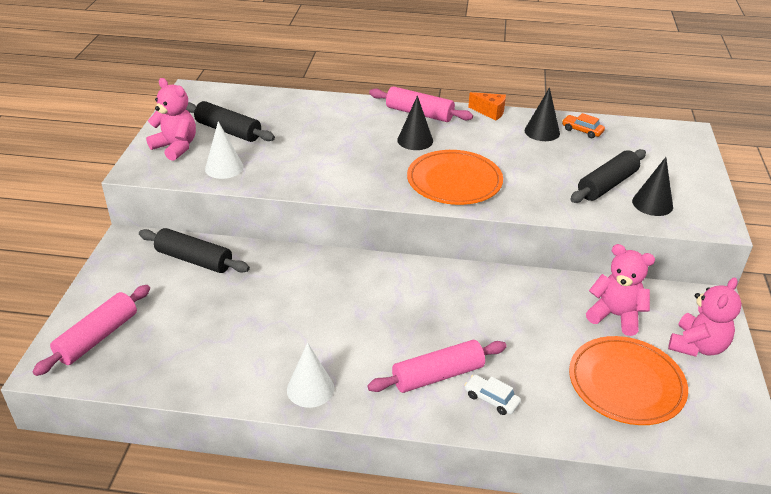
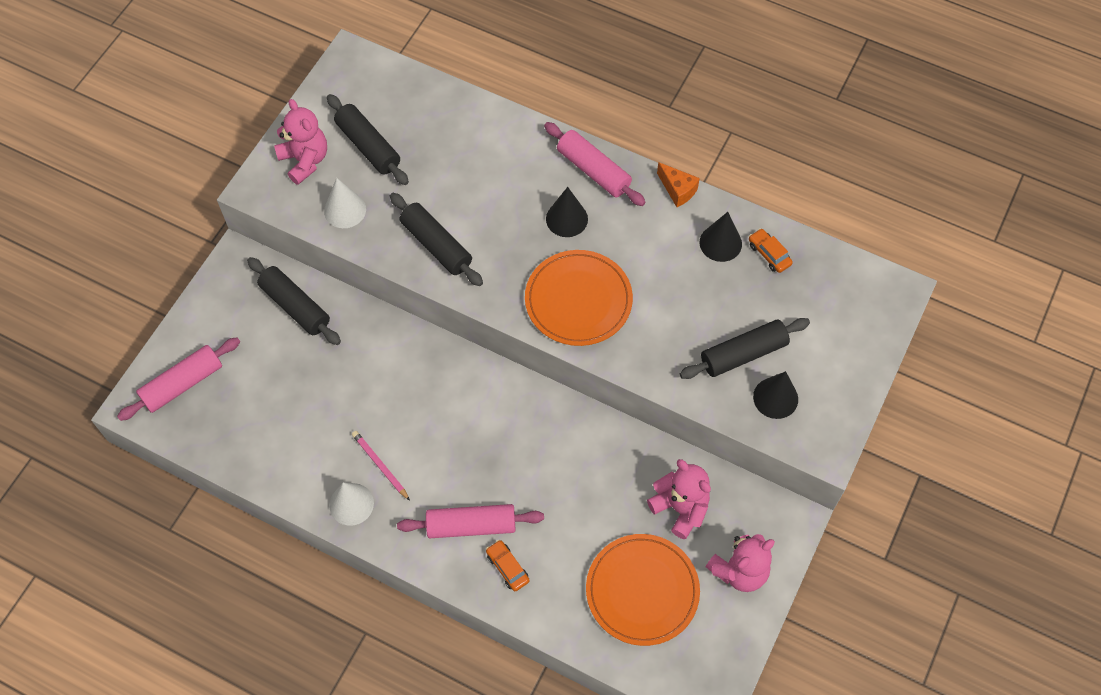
camera: 20 degrees right, 25 degrees up
white car [464,375,521,415] -> orange car [486,540,530,591]
none -> pink pencil [352,431,410,501]
none -> black rolling pin [390,193,483,286]

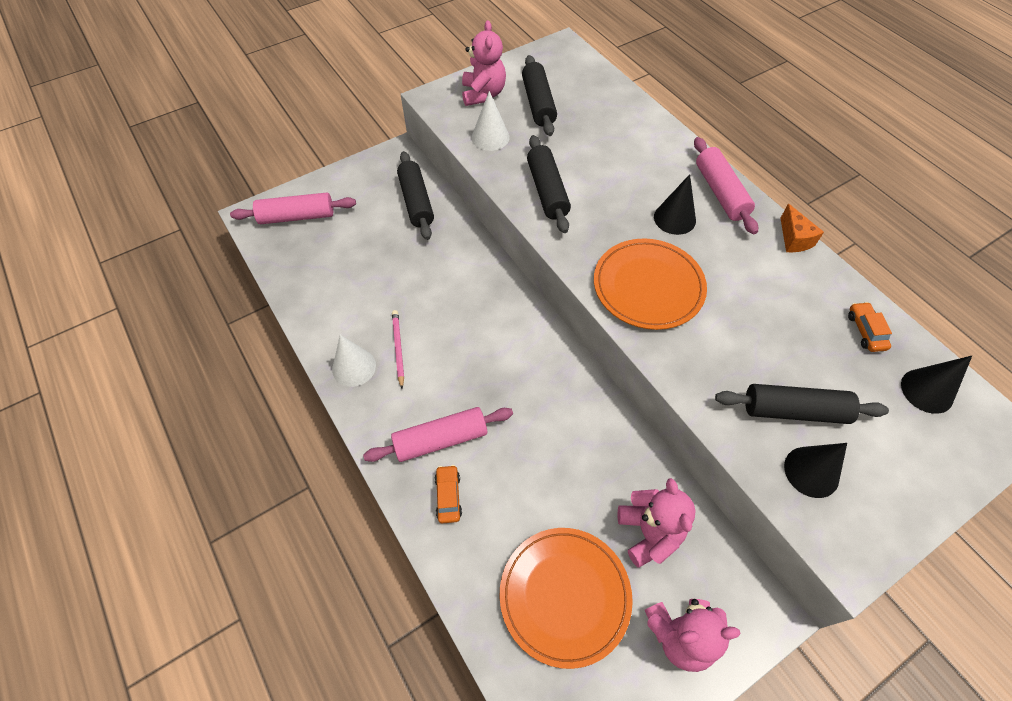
camera: 30 degrees right, 5 degrees down
pink rolling pin [397,504,544,538] -> pink rolling pin turned 45 degrees counterclockwise [363,407,513,462]
black cone [699,212,742,262] -> black cone moved to [901,356,972,414]

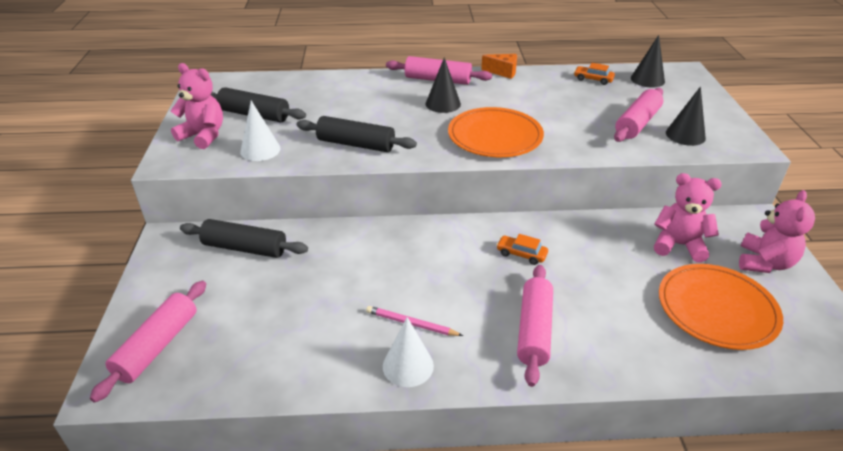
camera: 60 degrees left, 20 degrees down
orange car [435,465,462,523] -> orange car moved to [496,234,548,265]
black rolling pin [715,384,889,424] -> pink rolling pin [614,88,663,142]

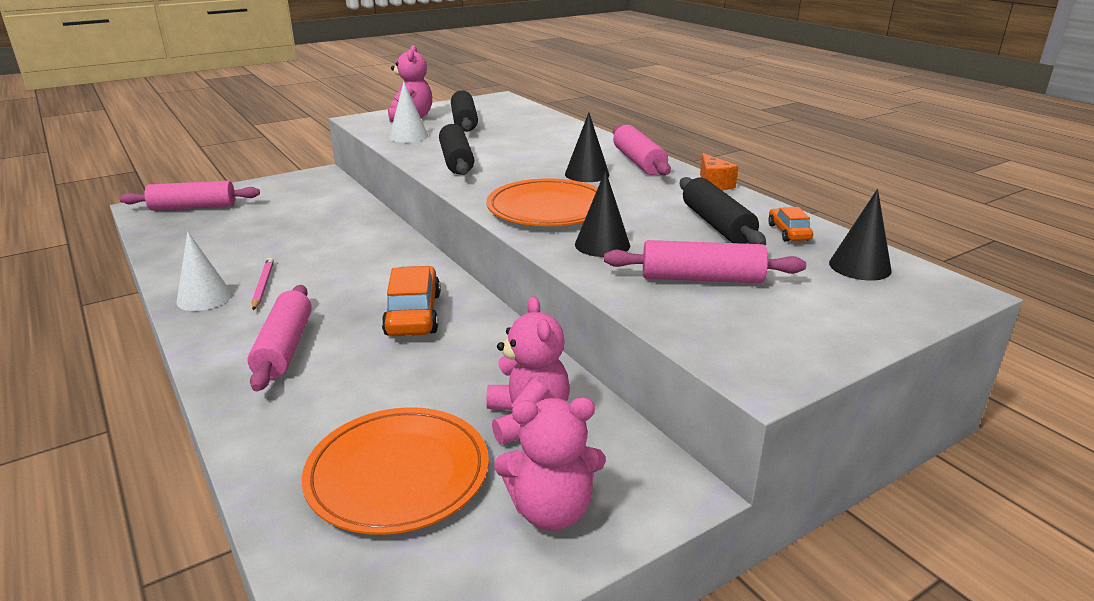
camera: 60 degrees right, 10 degrees down
black rolling pin [180,219,308,258] -> black rolling pin moved to [680,177,766,246]
orange car [496,234,548,265] -> orange car [382,266,441,336], size x1.87
pink rolling pin [517,265,553,387] -> pink rolling pin turned 75 degrees counterclockwise [248,285,312,391]
black cone [666,86,706,146] -> black cone moved to [575,170,630,257]

